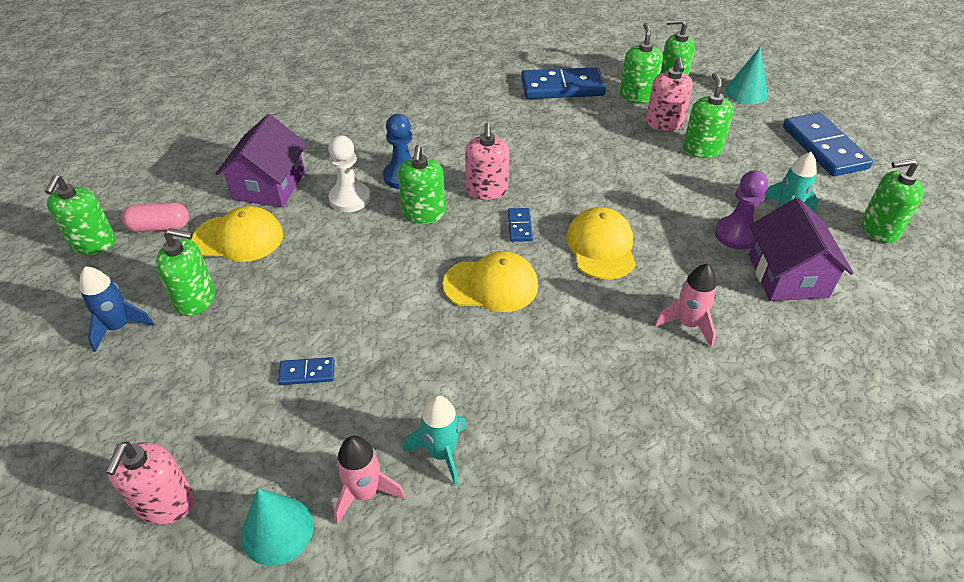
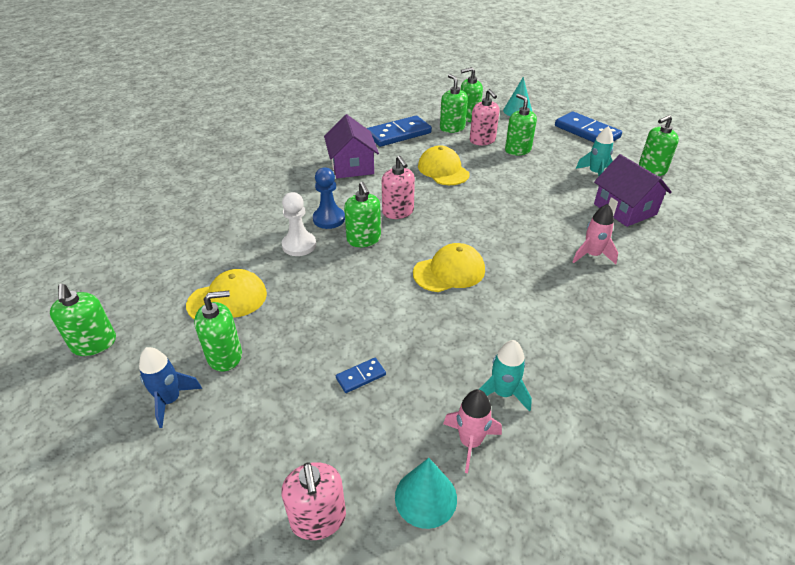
camera: 25 degrees left, 5 degrees down
pink capsule [122,202,189,232] -> none
purple house [216,114,307,207] -> purple house moved to [324,114,379,178]
blue domino [508,208,533,242] -> none
yellow cap [566,207,636,280] -> yellow cap moved to [418,145,470,185]
purple pawn [715,170,768,250] -> none

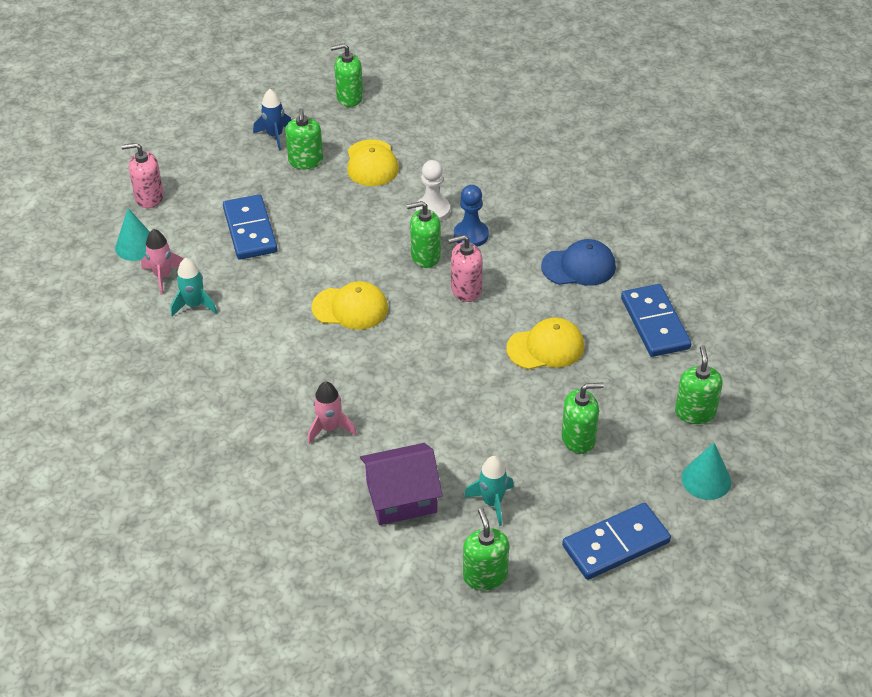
camera: 105 degrees right, 5 degrees up
purple house [324,114,379,178] -> blue cap [541,239,616,286]
blue domino [336,358,386,393] -> blue domino [223,194,277,260], size x2.19
yellow cap [413,243,485,292] -> yellow cap turned 75 degrees counterclockwise [312,281,388,330]
green soap dispenser [440,74,468,133] -> none
pink soap dispenser [470,89,500,145] -> none

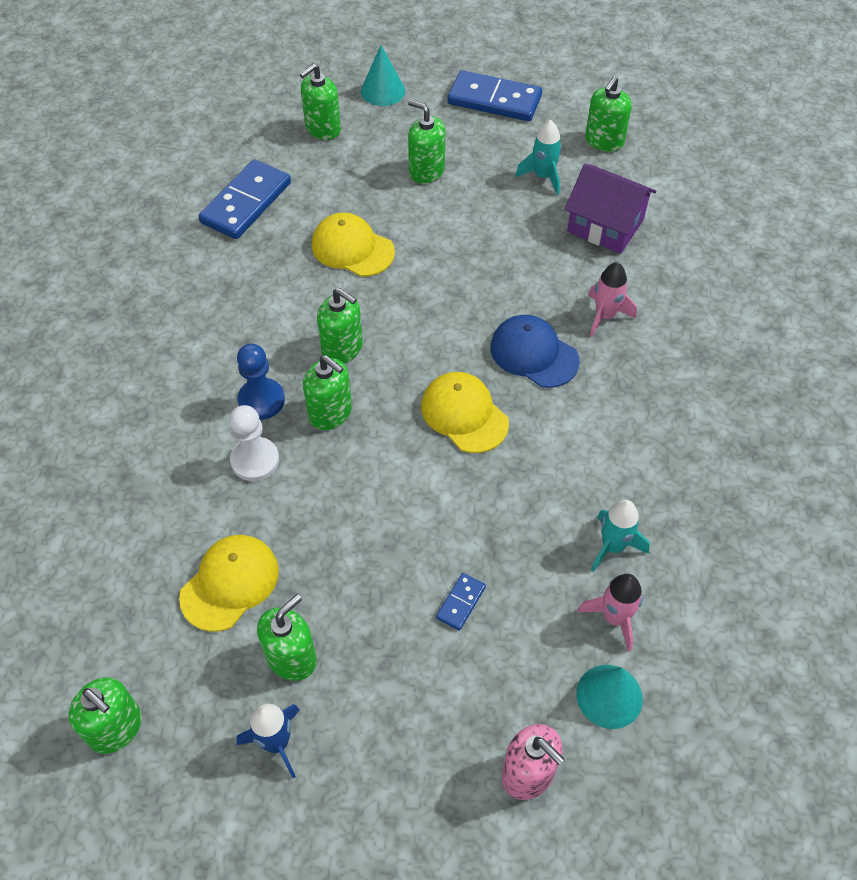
camera: 135 degrees left, 10 degrees up
blue domino [223,194,277,260] -> blue domino [436,573,486,631], size x0.46
pink soap dispenser [448,235,483,302] -> green soap dispenser [317,288,363,363]
blue cap [541,239,616,286] -> blue cap moved to [490,315,580,388]

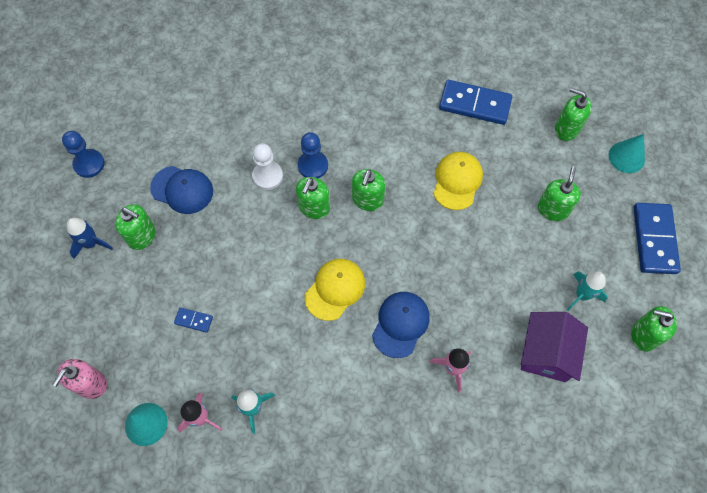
camera: 75 degrees right, 10 degrees up
green soap dispenser [68,677,142,754] -> blue pawn [62,131,105,178]
yellow cap [179,535,279,632] -> blue cap [150,166,213,214]

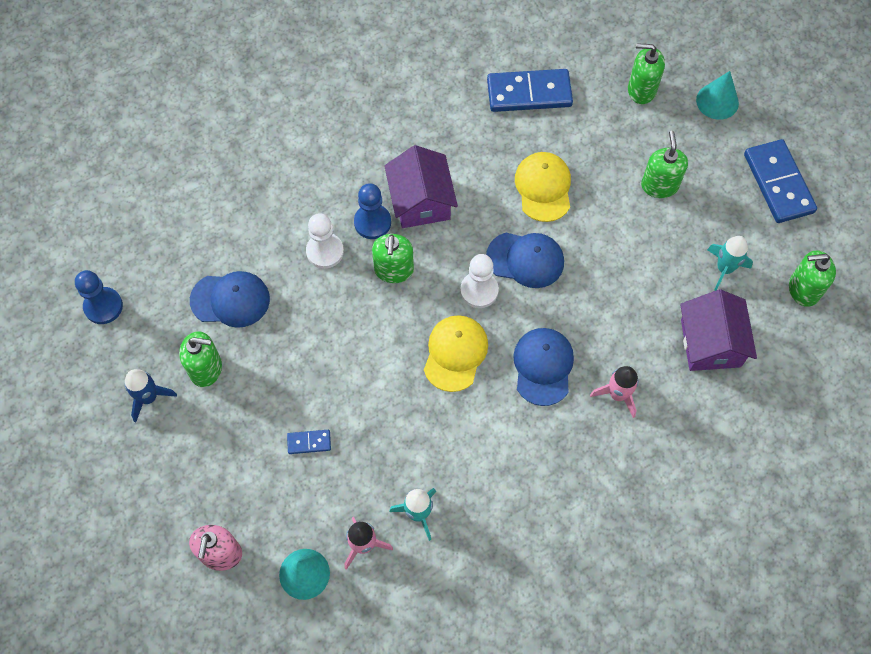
camera: 20 degrees left, 0 degrees up
green soap dispenser [352,169,386,211] -> none
none -> purple house [384,145,458,228]
none -> white pawn [460,254,499,308]
none -> blue cap [486,233,564,288]

